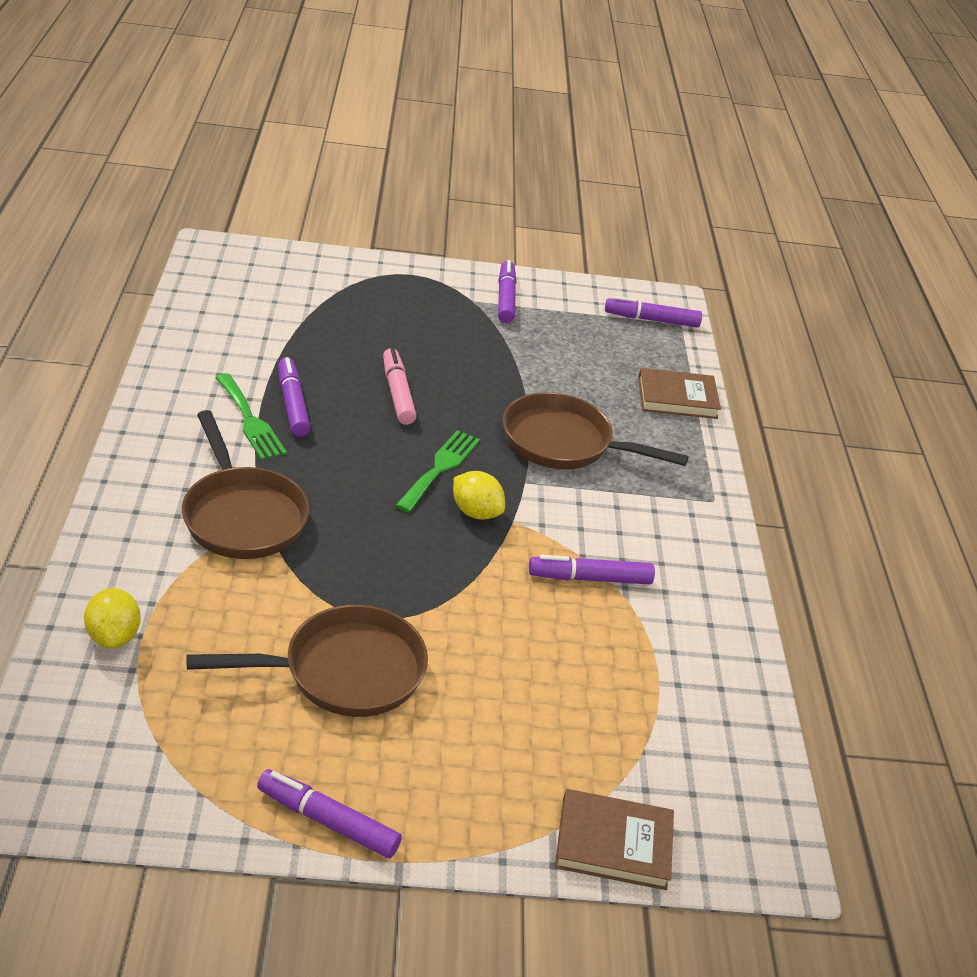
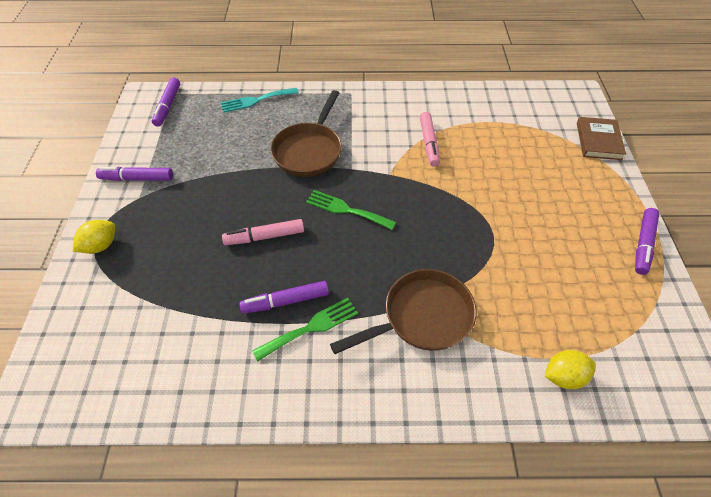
camera: 85 degrees left, 15 degrees up
brown pan [186,605,428,717] -> none
yellow lemon [453,471,505,520] -> yellow lemon moved to [73,220,115,254]
purple marker [529,555,655,585] -> pink marker [420,112,440,167]
brown book [638,368,721,419] -> turquoise fork [221,88,299,113]

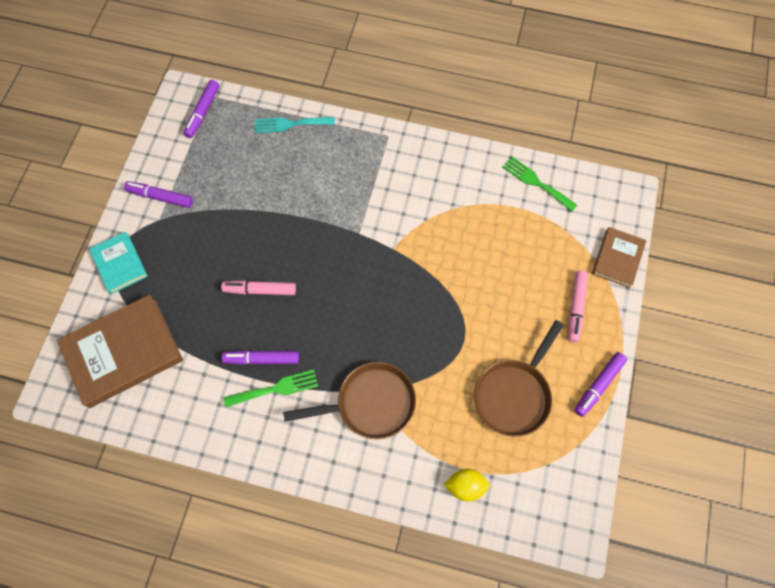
camera: 15 degrees right, 15 degrees up
yellow lemon [73,220,115,254] -> turquoise book [89,232,148,294]
brown pan [271,90,342,177] -> brown pan moved to [474,320,564,437]
green fork [306,190,396,230] -> green fork moved to [502,157,577,212]
pink marker [420,112,440,167] -> pink marker moved to [568,271,588,342]
none -> brown book [57,294,183,408]

